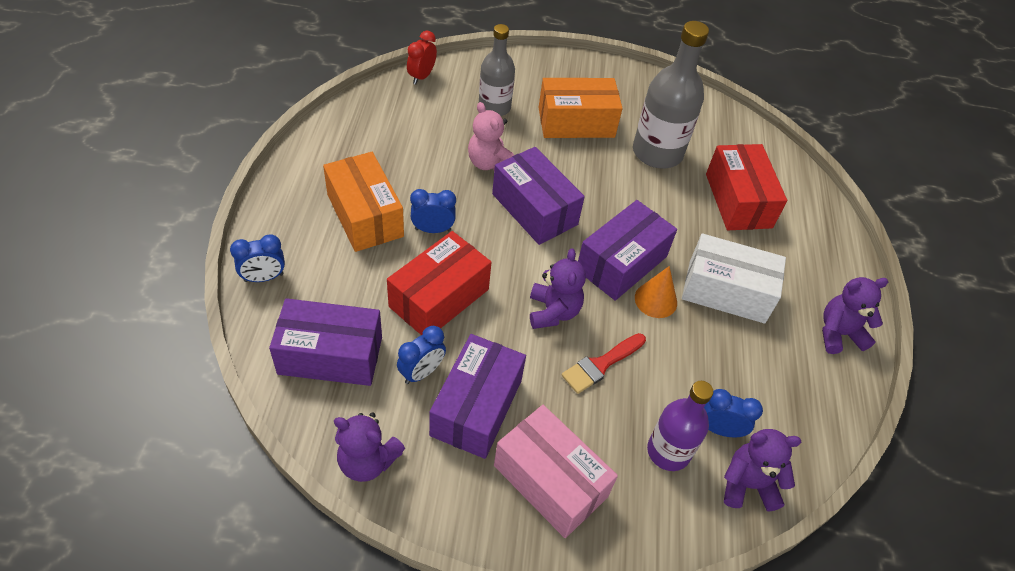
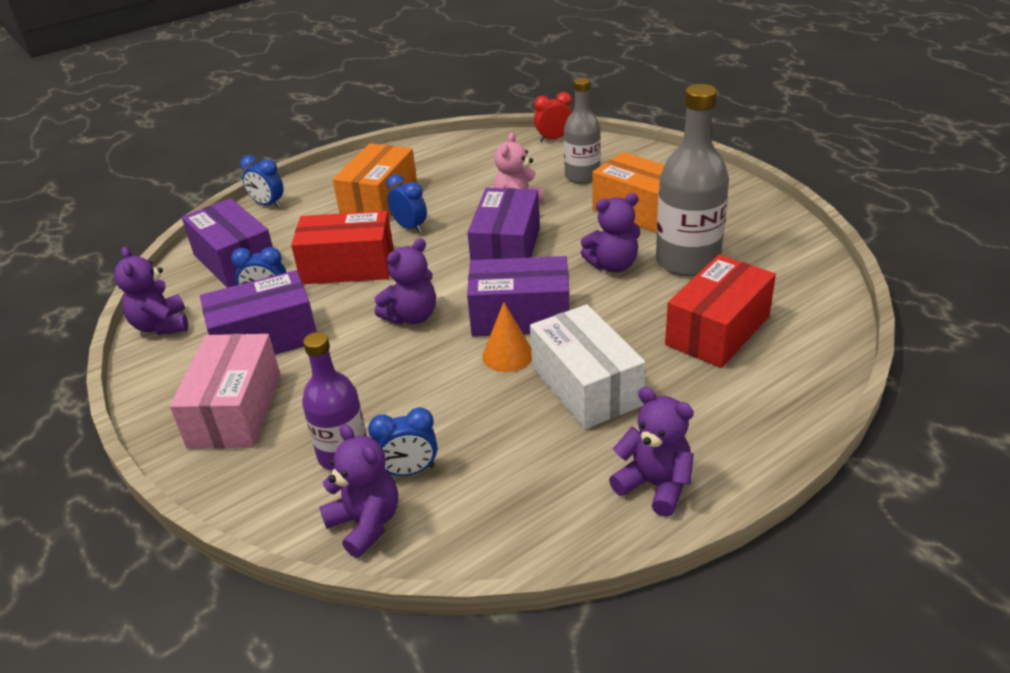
camera: 55 degrees right, 15 degrees down
red brush [562,333,646,394] -> none
blue clock [704,389,763,438] -> blue clock turned 105 degrees clockwise [368,407,437,476]
none -> purple teddy bear [580,193,640,273]

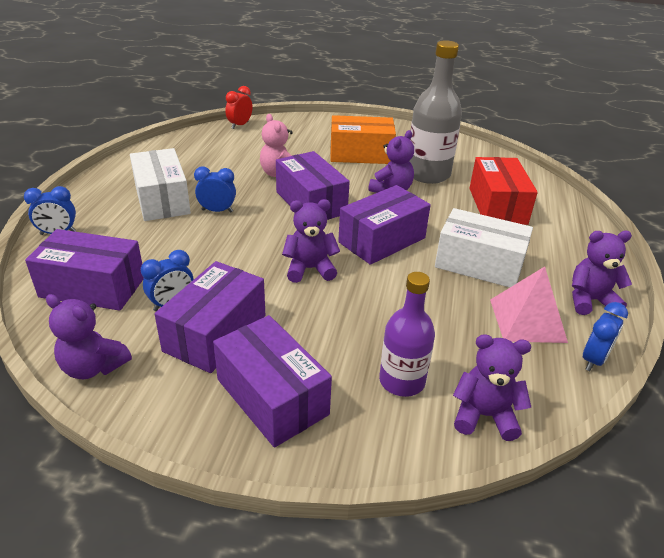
camera: 45 degrees left, 0 degrees up
pink box [170,334,281,449] -> purple box [213,315,332,448]
red box [291,211,394,284] -> none
orange box [333,143,417,217] -> white box [130,148,191,221]
blue clock [368,407,437,476] -> blue clock moved to [583,302,628,371]
purple teddy bear [375,238,436,325] -> purple teddy bear turned 105 degrees counterclockwise [282,199,340,283]
orange cone [482,302,532,372] -> none
grey bottle [564,78,601,184] -> none
none -> pink pyramid [490,267,568,343]

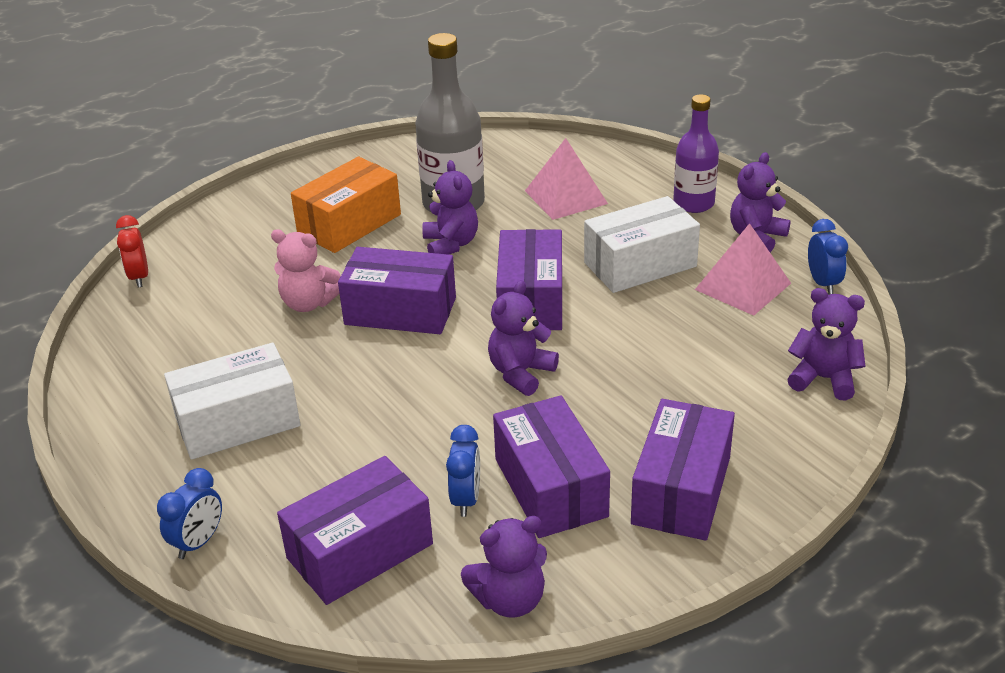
camera: 45 degrees left, 0 degrees up
white box [130,148,191,221] -> white box turned 45 degrees counterclockwise [164,342,300,460]
blue clock [194,166,236,212] -> none
purple box [213,315,332,448] -> purple box turned 75 degrees counterclockwise [631,399,735,541]
purple bottle [379,272,435,397] -> purple bottle moved to [673,94,719,213]
purple teddy bear [453,334,531,441] -> purple teddy bear turned 60 degrees clockwise [787,288,866,400]
red box [469,157,538,225] -> pink pyramid [525,138,608,220]

